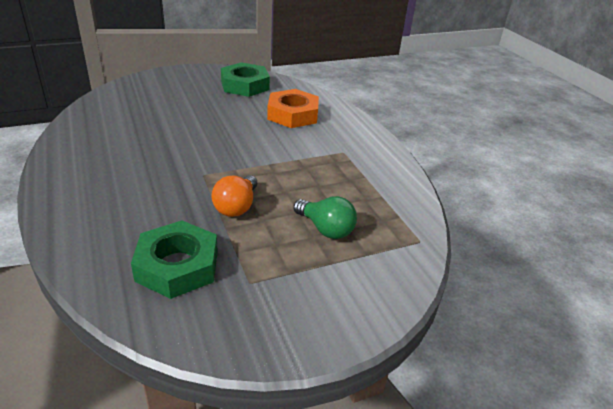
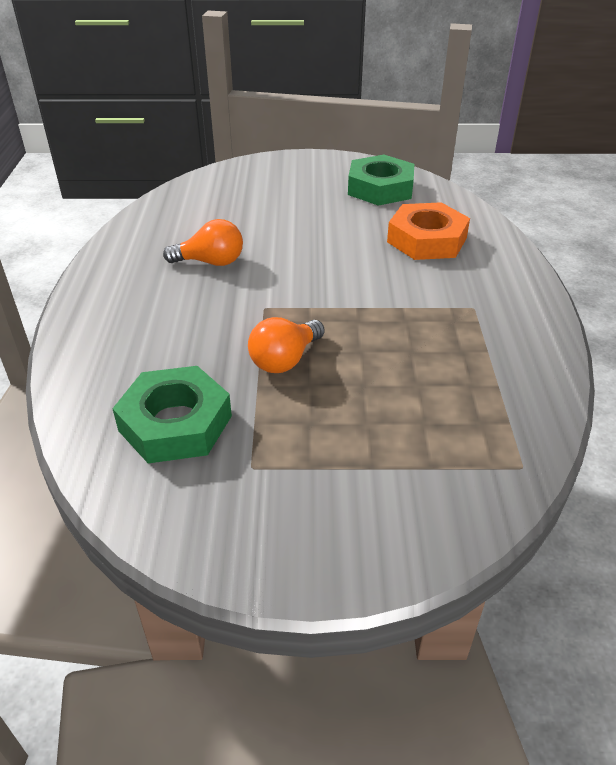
camera: 25 degrees right, 5 degrees up
green light bulb [293,196,357,239] -> none
none -> orange light bulb [163,219,243,266]

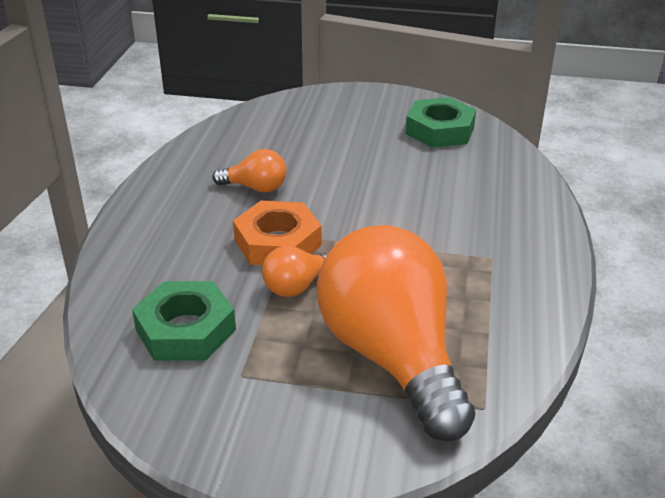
camera: 10 degrees right, 5 degrees down
orange nut [387,202,470,260] -> orange nut moved to [233,200,322,265]
none -> orange light bulb [317,225,475,441]

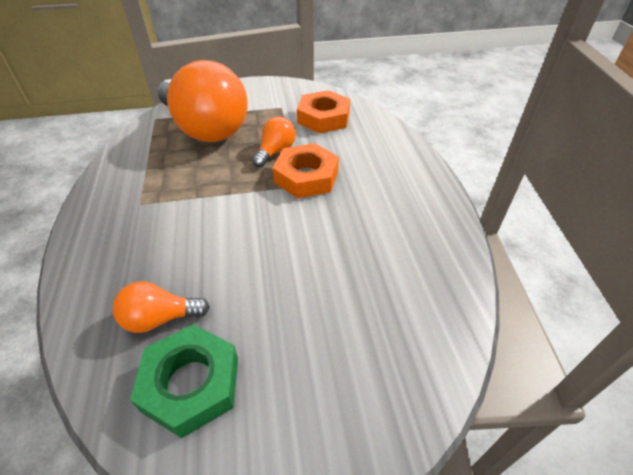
camera: 160 degrees right, 10 degrees up
green nut [132,281,236,361] -> orange nut [297,90,350,134]
orange light bulb [213,149,286,192] -> orange light bulb moved to [113,281,210,333]

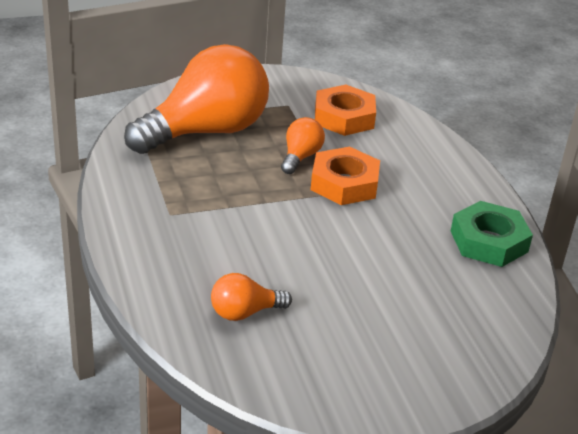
camera: 10 degrees left, 10 degrees down
green nut [130,324,238,438] -> green nut moved to [451,201,533,267]
orange light bulb [158,60,248,142] -> orange light bulb turned 75 degrees counterclockwise [124,44,269,154]

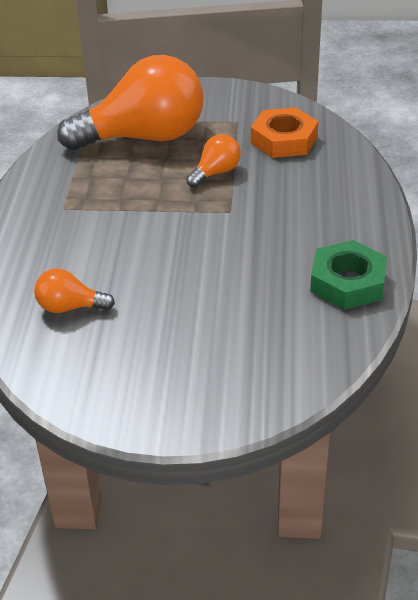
camera: 25 degrees right, 5 degrees up
orange nut [310,147,380,205] -> none

